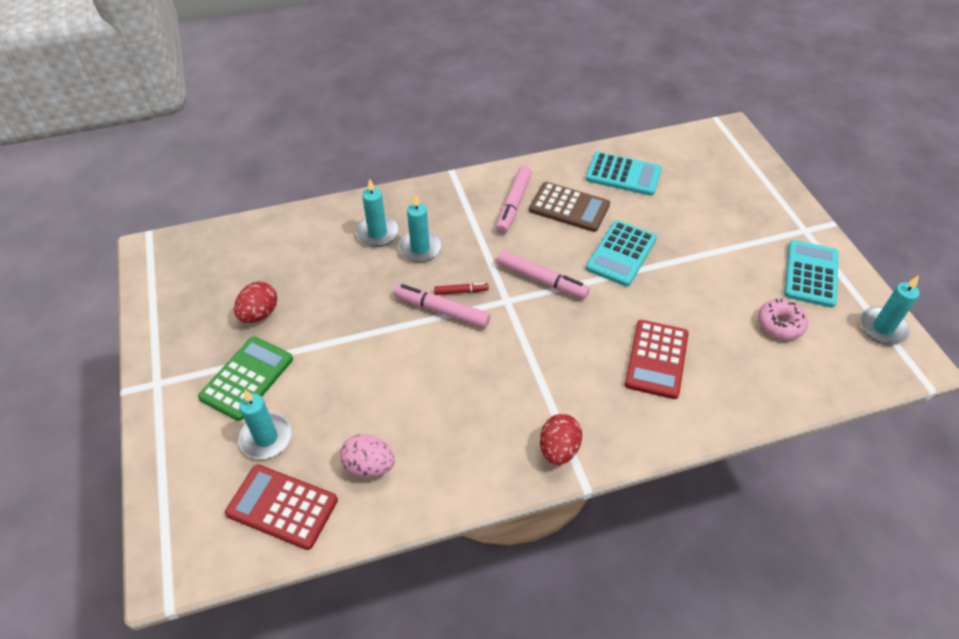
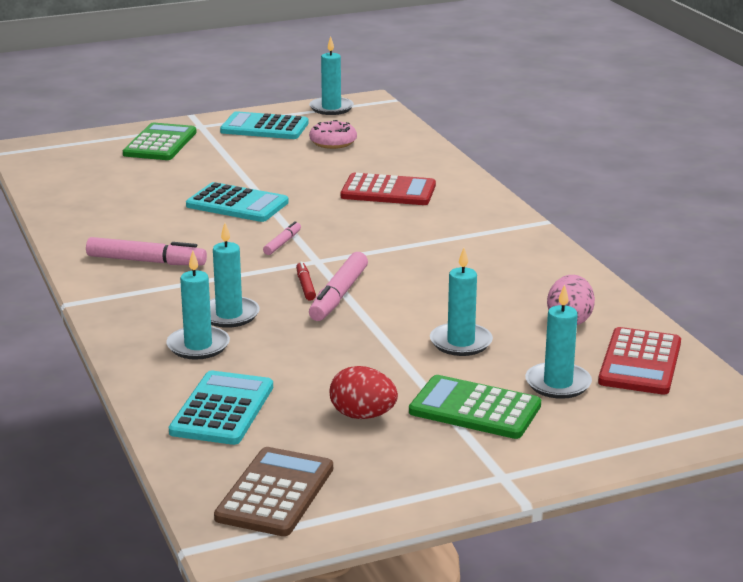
camera: 95 degrees left, 25 degrees down
pink marker [497,250,590,299] -> pink marker [263,221,301,255], size x0.55
brown calculator [529,182,610,232] -> brown calculator moved to [214,447,333,536]
red egg [540,414,582,465] -> none
turquoise calculator [585,152,662,196] -> turquoise calculator moved to [169,371,273,445]
none -> green calculator [123,123,197,160]
none -> turquoise candle [430,248,493,356]

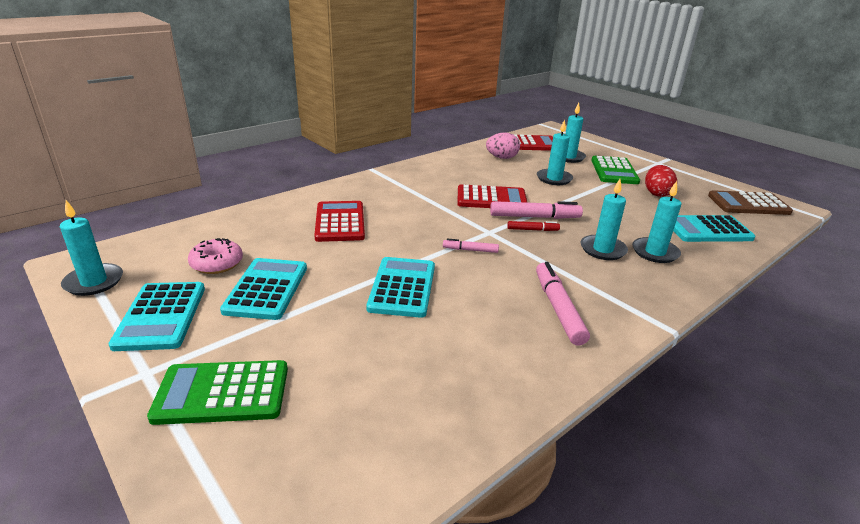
camera: 110 degrees left, 5 degrees up
red marker [296,261,316,301] -> red marker turned 150 degrees counterclockwise [507,221,560,231]
none -> turquoise calculator [220,258,307,320]
none -> red calculator [458,184,528,208]

